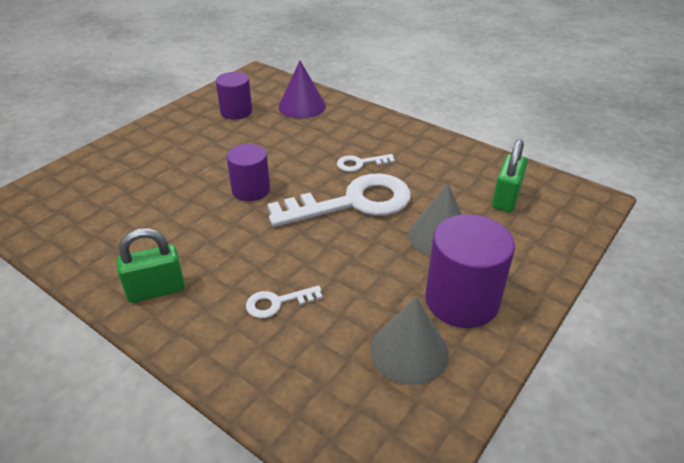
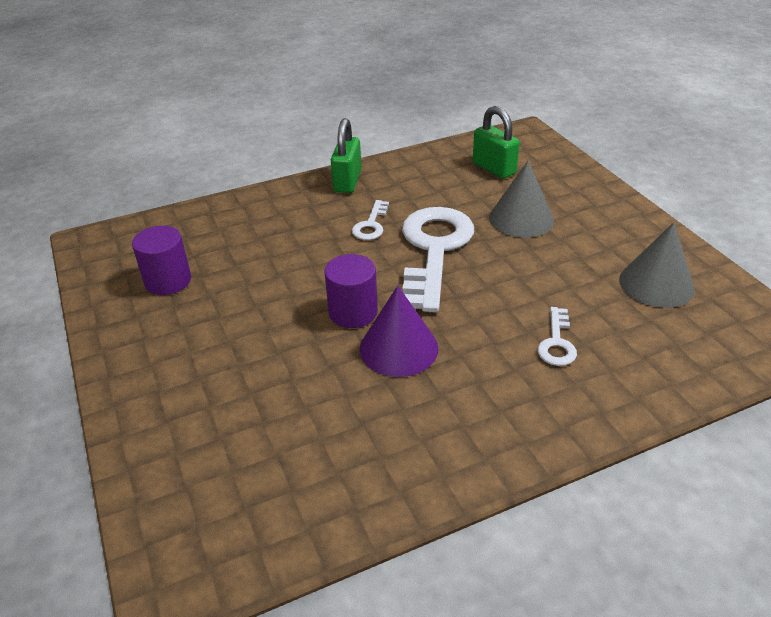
camera: 60 degrees left, 0 degrees up
green padlock [117,228,185,303] -> green padlock moved to [331,118,362,193]
purple cone [278,61,326,118] -> purple cone moved to [360,286,438,377]
purple cylinder [425,214,515,328] -> none

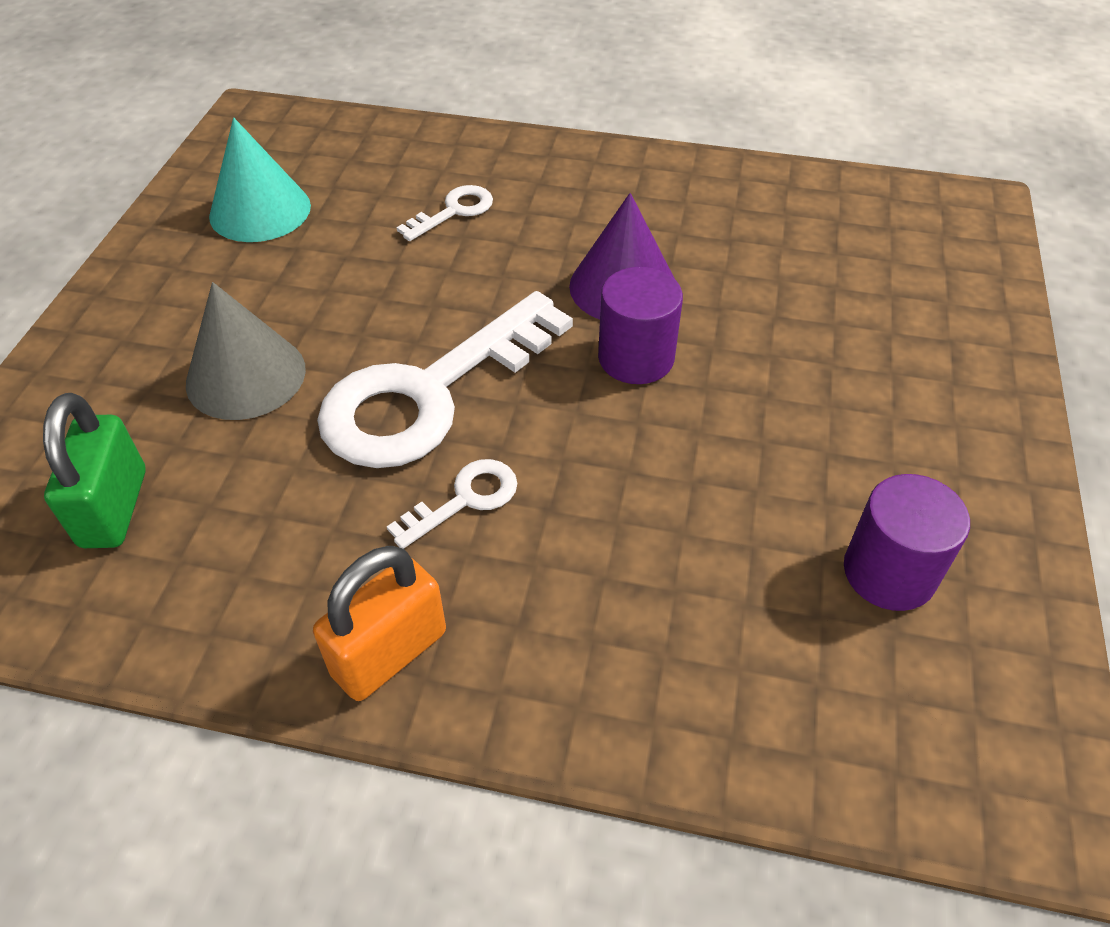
camera: 145 degrees left, 10 degrees up
green padlock [331,118,362,193] -> orange padlock [313,546,446,701]
grey cone [619,222,695,308] -> turquoise cone [209,118,311,242]

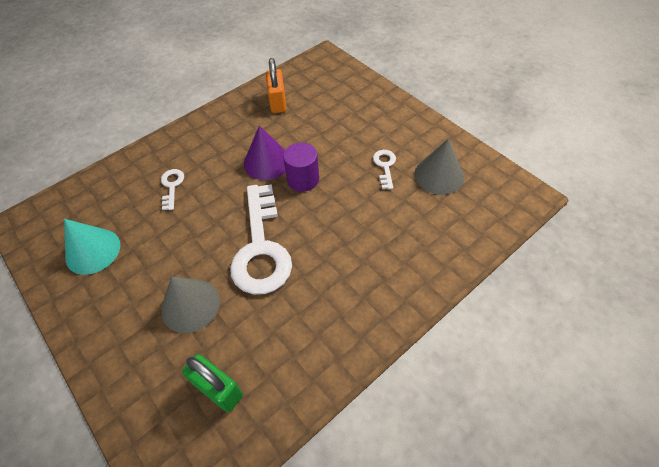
camera: 50 degrees left, 5 degrees up
orange padlock [313,546,446,701] -> orange padlock moved to [266,58,286,113]
white key [387,459,517,549] -> white key moved to [373,150,396,189]
purple cylinder [844,474,970,611] -> grey cone [414,139,464,195]

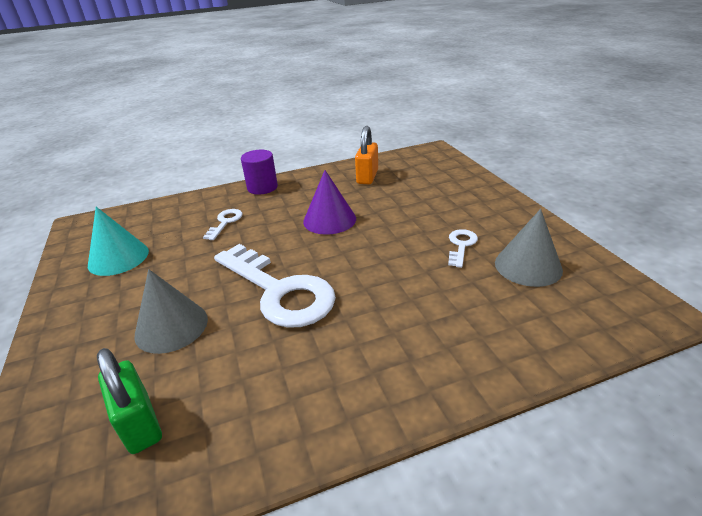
camera: 20 degrees right, 20 degrees down
white key [230,184,292,294] -> white key turned 60 degrees counterclockwise [214,244,336,328]
purple cylinder [283,142,319,192] -> purple cylinder moved to [241,150,278,195]

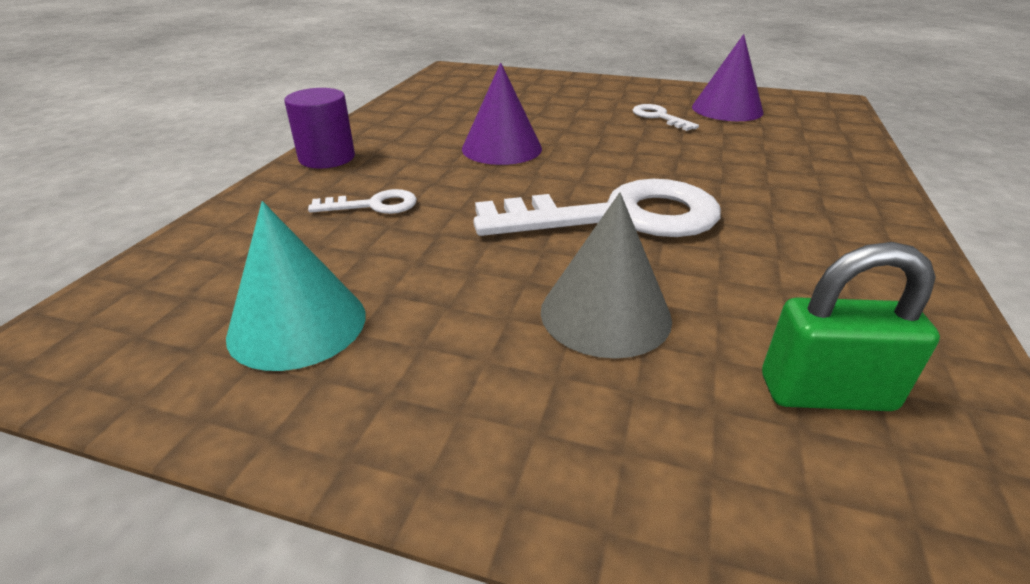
camera: 55 degrees left, 0 degrees up
white key [203,209,242,240] -> white key turned 120 degrees clockwise [308,189,417,214]
orange padlock [355,126,378,184] -> none
grey cone [495,209,563,287] -> purple cone [692,34,763,121]

